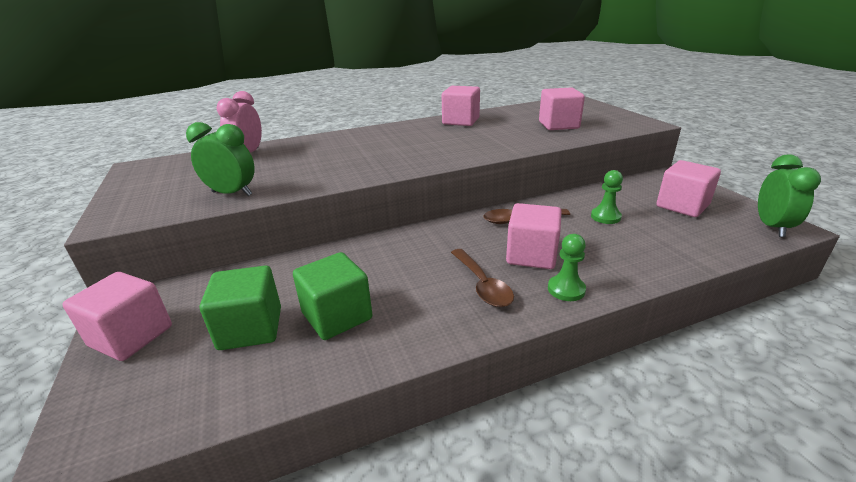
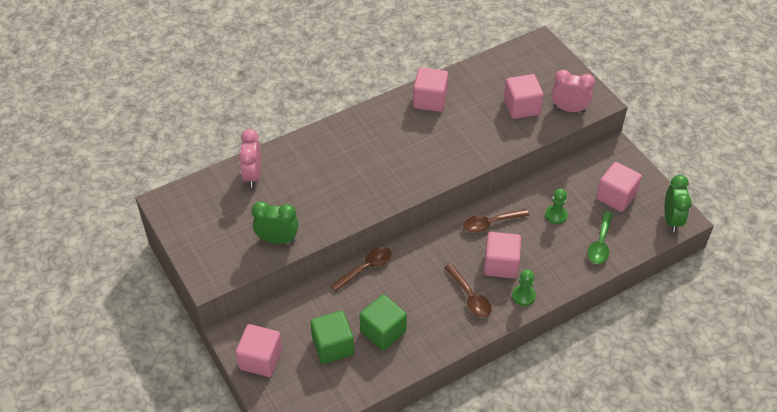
camera: 10 degrees left, 20 degrees up
none -> brown spoon [330,247,392,291]
none -> pink clock [552,69,595,113]
none -> green spoon [588,211,613,264]

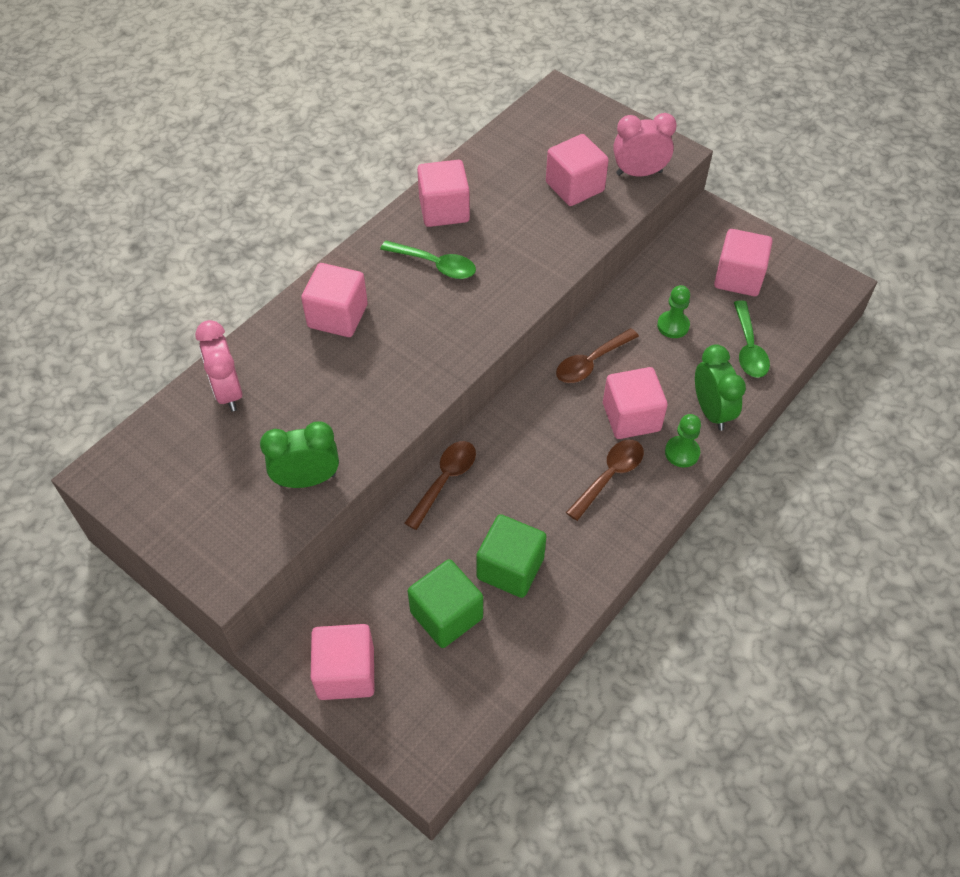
camera: 20 degrees left, 5 degrees up
brown spoon [444,264,492,317] -> brown spoon turned 90 degrees counterclockwise [566,440,644,521]
green clock [665,175,692,232] -> green clock moved to [695,344,746,431]
none -> pink cube [301,263,368,337]
none -> green spoon [380,241,476,279]

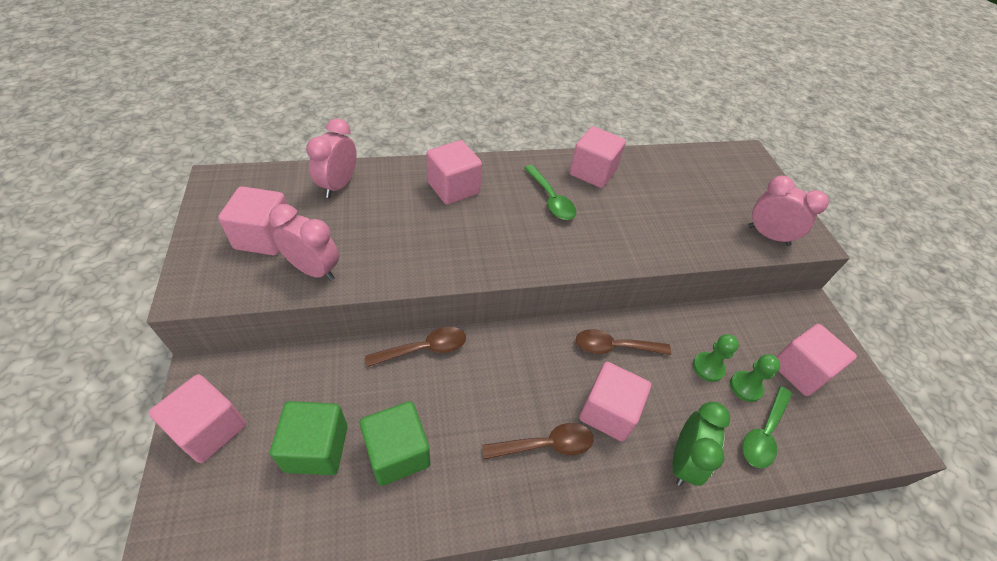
camera: 35 degrees right, 5 degrees down
green clock [260,422,339,488] -> pink clock [269,204,339,281]
pink cube [546,134,609,206] -> pink cube moved to [218,186,287,255]
green pawn [665,414,701,467] -> green pawn moved to [730,354,780,402]

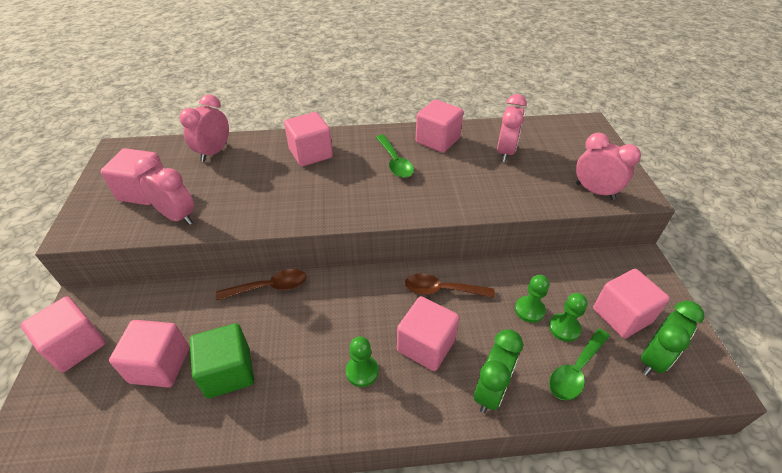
camera: 10 degrees right, 5 degrees down
green cube [270,401,348,475] -> pink cube [109,320,189,387]
brown spoon [482,423,594,460] -> green pawn [346,336,379,387]
none -> pink clock [497,94,527,162]
none -> green clock [641,301,704,376]

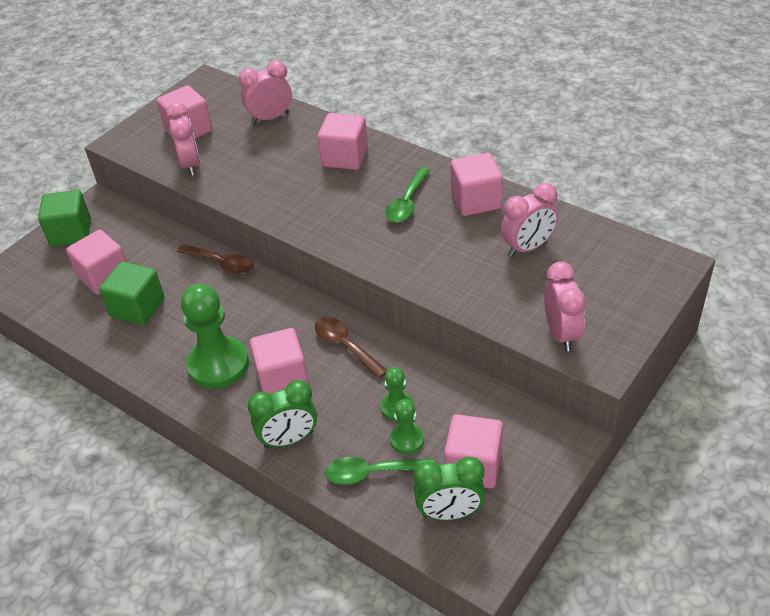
camera: 45 degrees right, 0 degrees up
pink cube [21,296,106,372] -> green cube [38,190,91,247]
green pawn [346,336,379,387] -> green pawn [181,284,249,389], size x1.95

